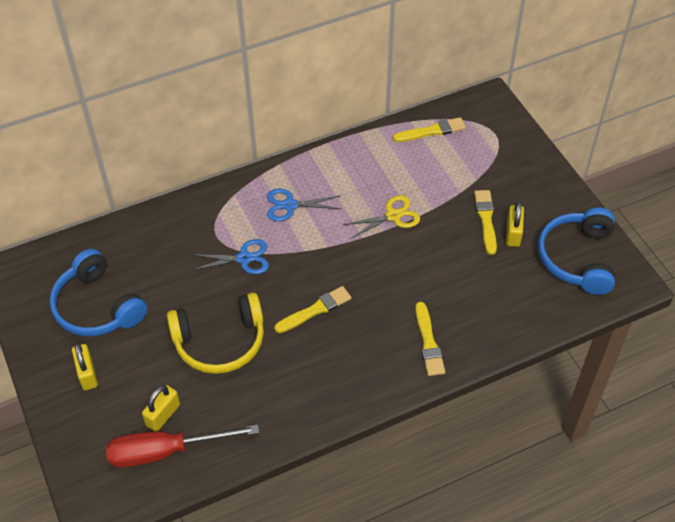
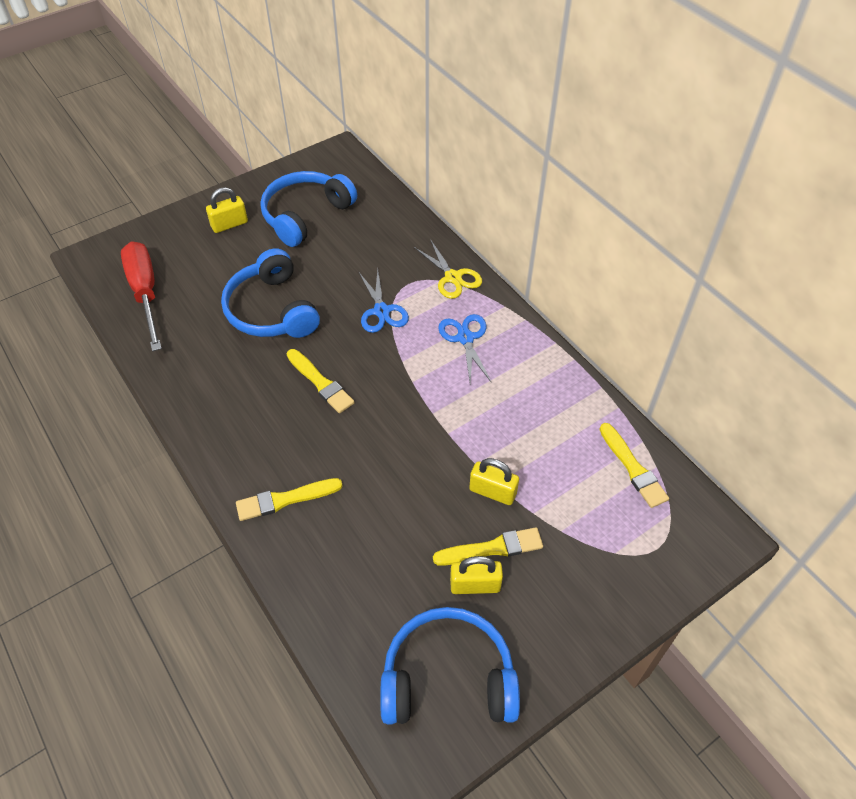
camera: 80 degrees right, 0 degrees up
yellow padlock [142,385,180,431] -> yellow padlock moved to [469,458,519,505]
yellow headphones [167,293,264,374] -> blue headphones [221,248,320,338]
yellow scissors [343,195,420,239] -> yellow scissors moved to [414,239,482,299]

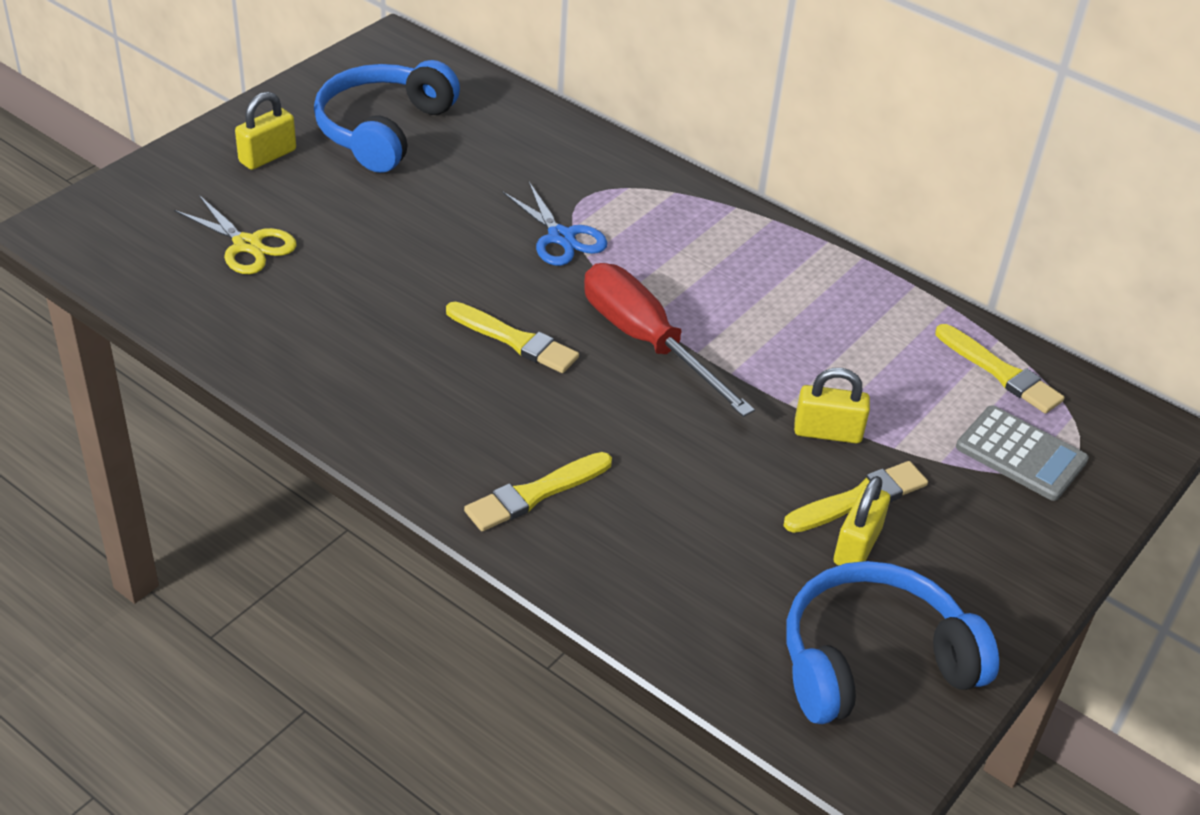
camera: 20 degrees left, 10 degrees down
red screwdriver [121,241,162,351] -> red screwdriver moved to [584,263,755,417]
blue headphones [221,248,320,338] -> none
yellow scissors [414,239,482,299] -> yellow scissors moved to [174,195,297,274]
blue scissors [438,314,492,383] -> none
yellow padlock [450,556,503,594] -> yellow padlock turned 45 degrees counterclockwise [834,476,890,566]
none -> grey calculator [956,405,1089,501]

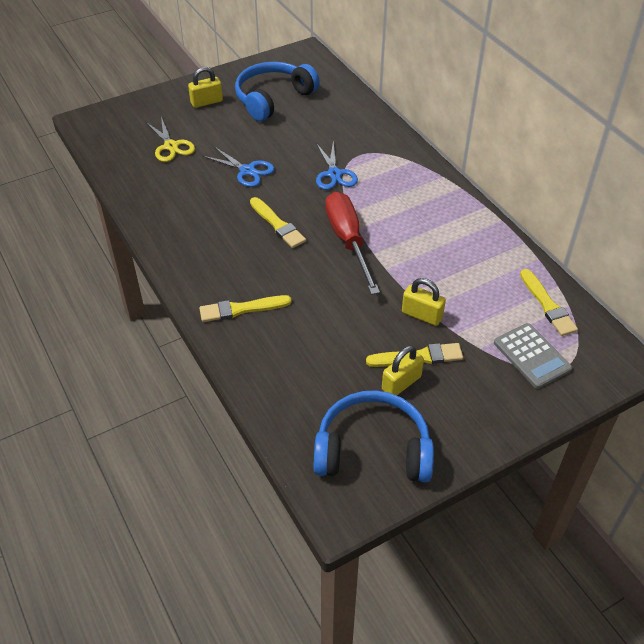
camera: 25 degrees right, 5 degrees up
none -> blue scissors [202,147,275,187]

